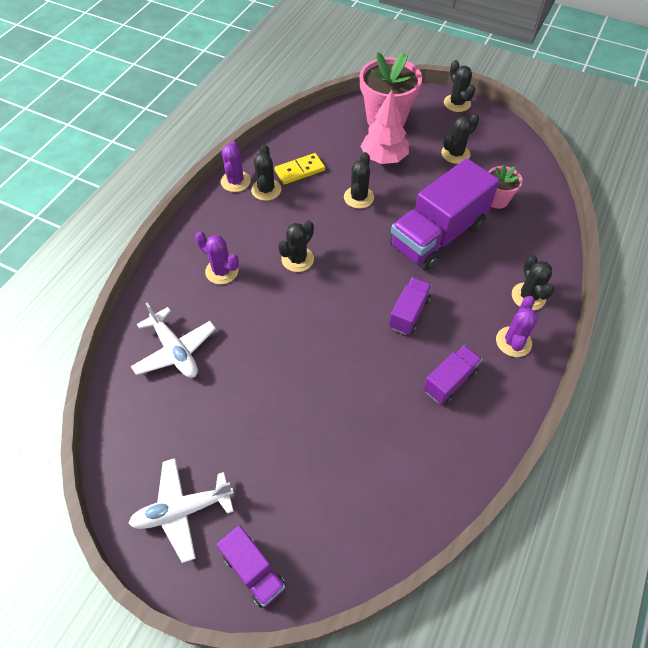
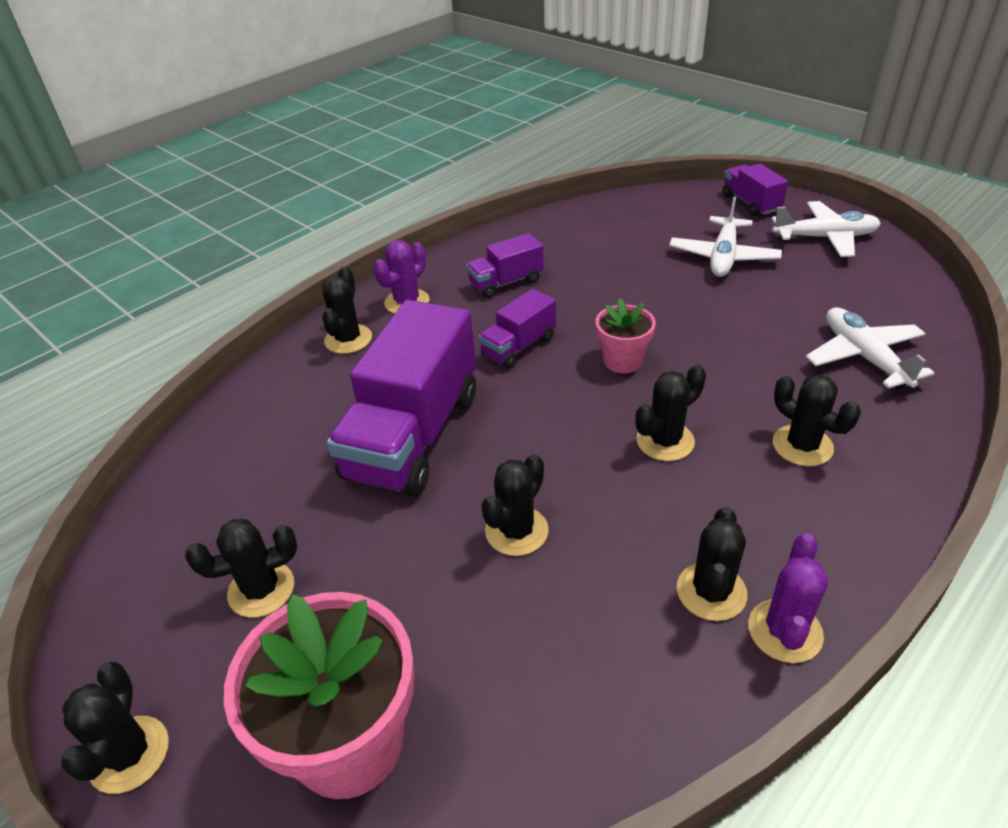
camera: 160 degrees left, 15 degrees down
purple cactus [195,231,239,284] -> black cactus [773,374,861,466]
yellow domino [274,153,325,185] -> none
pink tree [361,89,409,164] -> none
purple truck [390,158,499,271] -> purple truck turned 135 degrees clockwise [327,300,476,497]
pink flower pot [488,164,523,209] -> pink flower pot moved to [595,298,656,373]
none -> white plane [669,197,782,277]

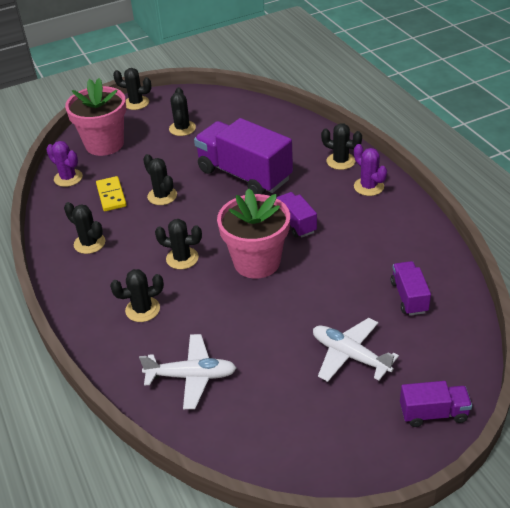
camera: 110 degrees right, 0 degrees up
purple truck [466,233,544,298] -> purple truck moved to [391,261,431,315]
pink flower pot [595,298,656,373] -> pink flower pot [217,188,290,279], size x1.88
black cactus [635,365,706,461] -> black cactus turned 60 degrees counterclockwise [155,219,202,269]
purple cactus [748,533,828,663] -> purple cactus moved to [46,141,83,187]
white plane [772,201,881,257] -> none
none -> yellow domino [96,176,127,211]

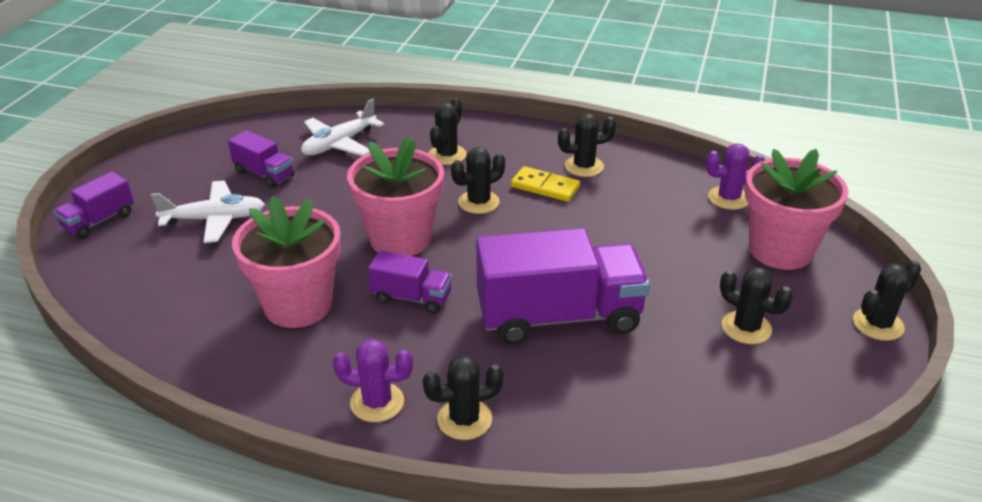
camera: 130 degrees right, 5 degrees down
yellow domino [96,176,127,211] -> yellow domino moved to [511,166,580,202]
black cactus [143,154,177,205] -> none
purple truck [391,261,431,315] -> purple truck moved to [228,130,295,188]
none -> pink flower pot [232,196,341,328]

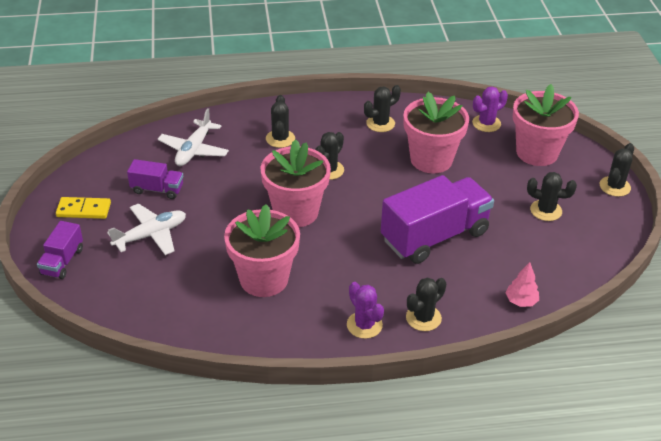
camera: 25 degrees left, 5 degrees up
purple cactus [333,339,413,422] -> purple cactus turned 75 degrees clockwise [347,282,384,339]
purple truck [368,250,452,314] -> none
yellow domino [511,166,580,202] -> yellow domino moved to [56,197,111,219]
none -> pink flower pot [404,92,469,173]
none -> pink tree [506,262,539,307]

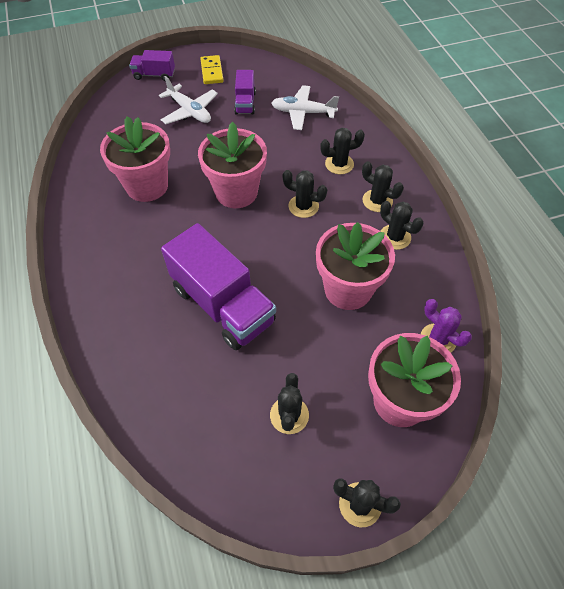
camera: 80 degrees right, 15 degrees up
purple cactus [347,282,384,339] -> none
black cactus [406,278,446,331] -> black cactus moved to [362,161,404,212]
pink tree [506,262,539,307] -> none

